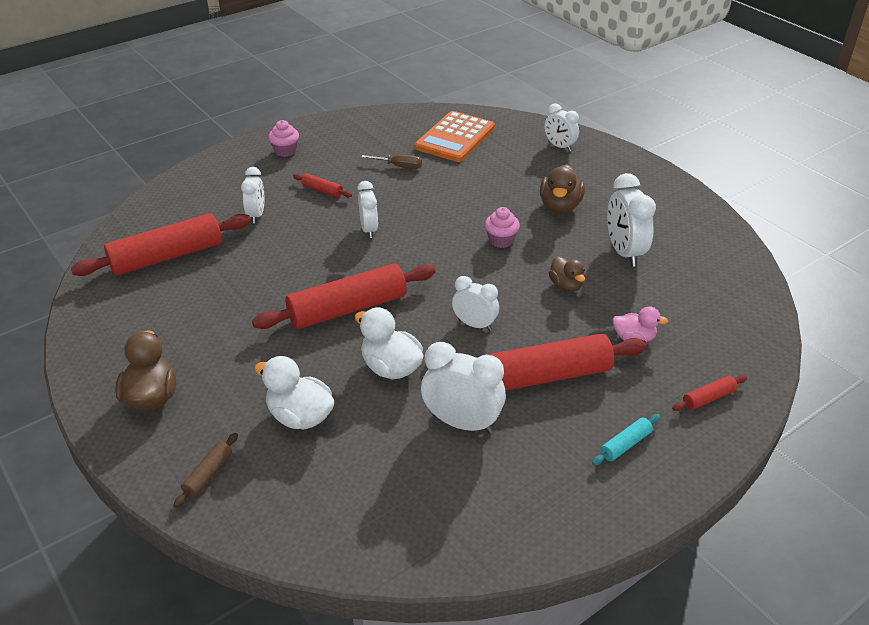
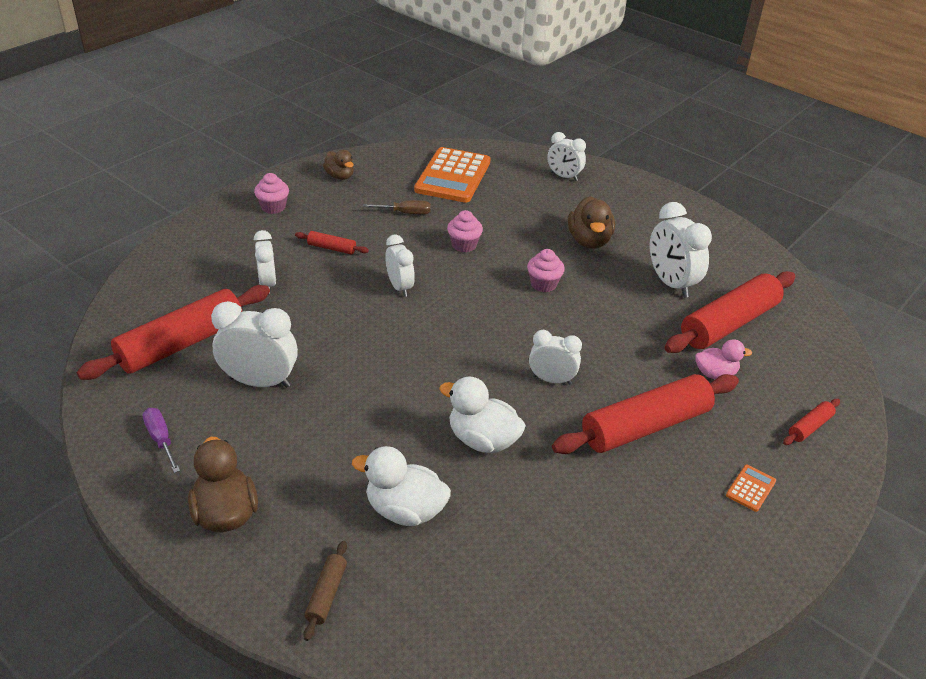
camera: 15 degrees left, 0 degrees up
red rolling pin [252,264,436,329] -> red rolling pin moved to [664,271,796,353]
white clock [421,342,506,433] -> white clock moved to [211,301,298,388]
brown duck [549,256,585,292] -> brown duck moved to [323,150,354,180]
turquoise rolling pin [592,414,660,465] -> orange calculator [726,464,776,512]
none -> purple screwdriver [143,408,180,473]
none -> pink cupcake [447,210,483,252]

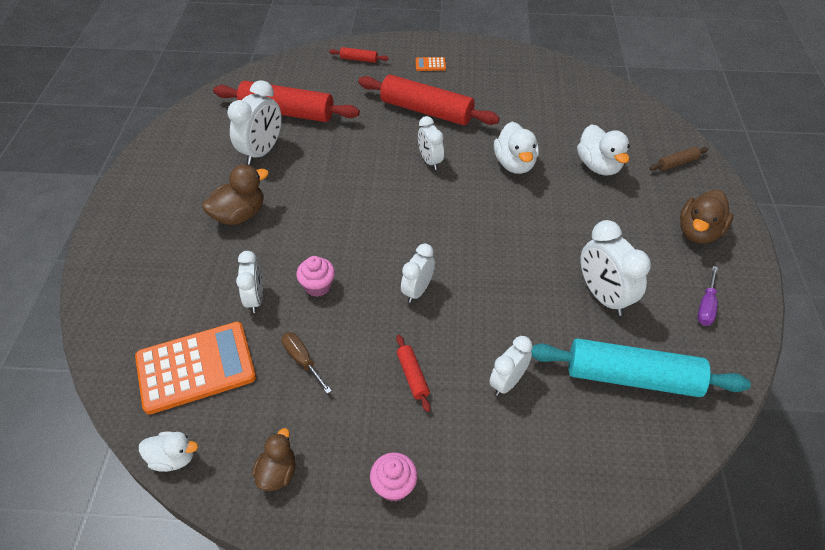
camera: 125 degrees left, 10 degrees up
red rolling pin [77,285,270,380] -> turquoise rolling pin [531,338,751,397]
pink cupcake [527,249,565,292] -> none
white clock [547,132,586,181] -> white clock moved to [236,251,263,313]
pink duck [695,339,752,379] -> none
none -> white duck [139,432,198,472]

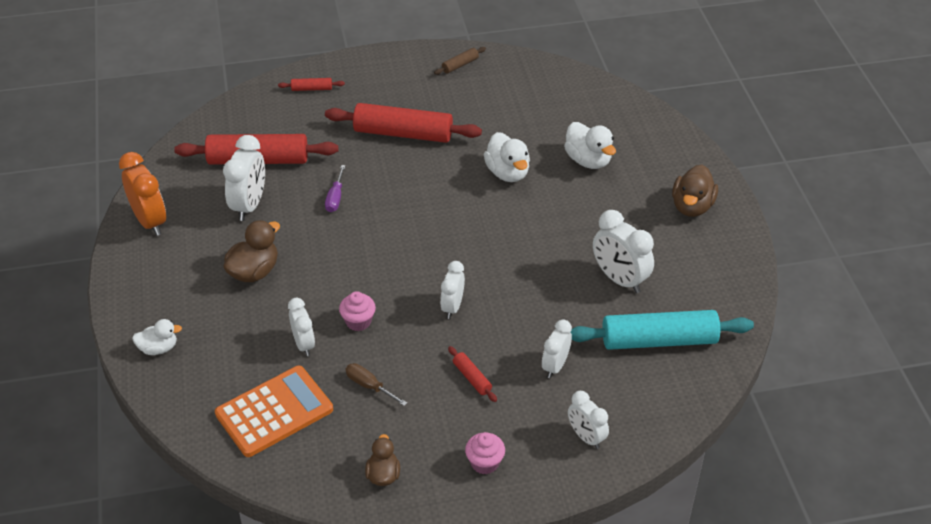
camera: 15 degrees left, 5 degrees down
white duck [139,432,198,472] -> white duck moved to [132,319,182,355]
orange calculator [416,57,446,71] -> none
white clock [418,116,444,170] -> white clock moved to [568,391,609,449]
brown rolling pin [649,147,708,171] -> brown rolling pin moved to [434,47,486,75]
purple screwdriver [697,266,718,326] -> purple screwdriver moved to [325,165,346,212]
none -> orange clock [119,152,166,236]

